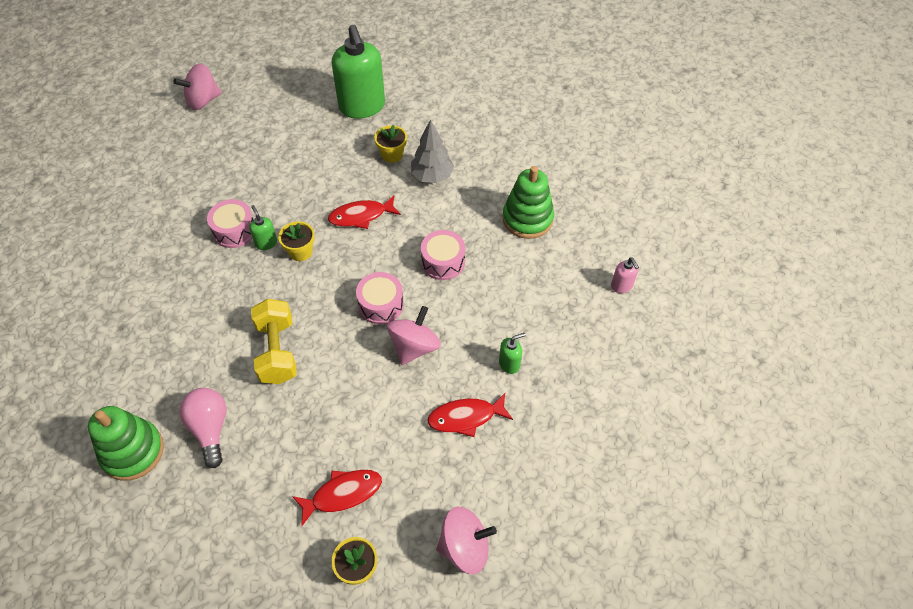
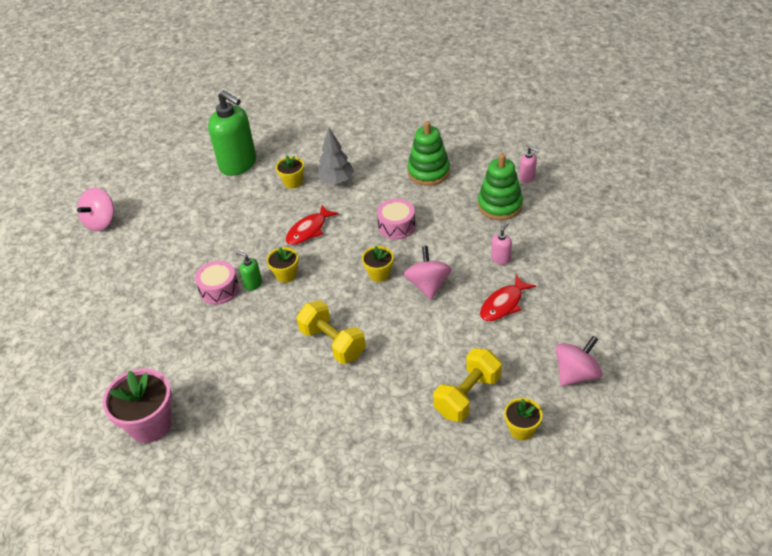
camera: 30 degrees left, 10 degrees down
green stacking toy [88,406,164,481] -> green stacking toy moved to [478,154,523,220]
pink light bulb [179,388,227,468] -> none
red fish [292,470,382,526] -> yellow dumbbell [433,348,502,422]
pink drum [356,272,404,324] -> yellow flower pot [362,246,394,282]
green soap dispenser [499,333,526,374] -> pink soap dispenser [491,222,512,265]
none -> pink flower pot [102,368,172,443]

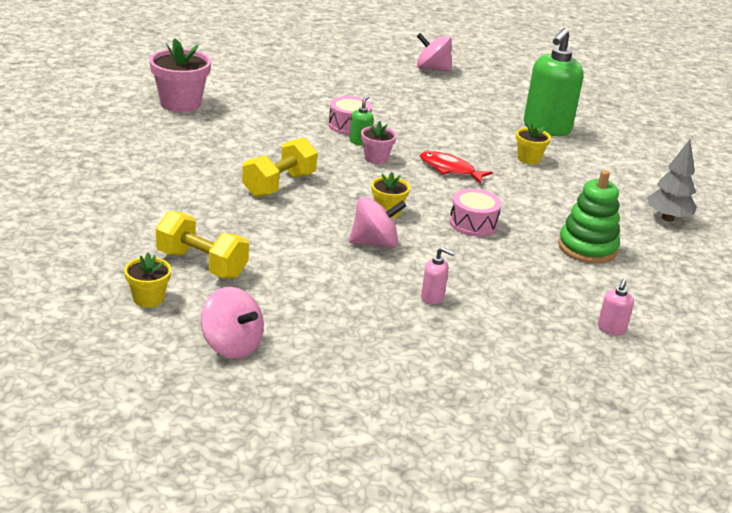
camera: 75 degrees right, 15 degrees down
yellow flower pot [267,247,298,283] -> pink flower pot [361,121,397,164]
grey tree [317,128,354,184] -> grey tree moved to [647,140,697,221]
green stacking toy [478,154,523,220] -> none
red fish [480,275,536,321] -> none

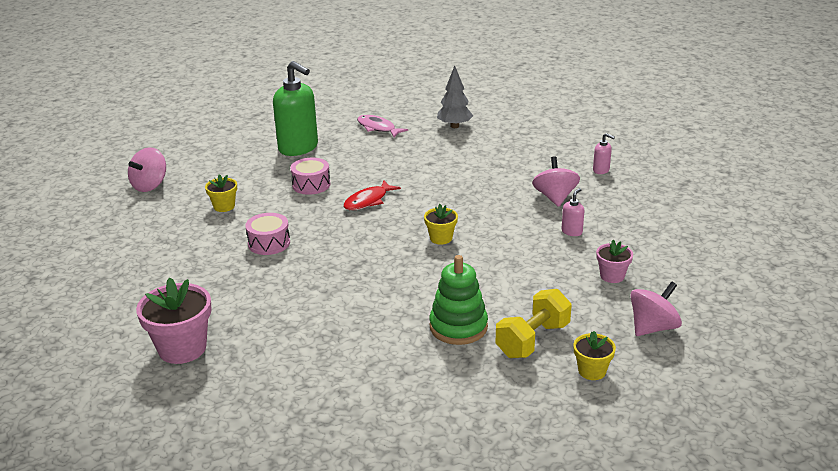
camera: 75 degrees left, 0 degrees up
yellow dumbbell [242,138,317,197] -> none
green soap dispenser [349,96,374,146] -> none
pink spinning top [349,197,406,248] -> pink spinning top moved to [532,156,580,207]
pink flower pot [361,121,397,164] -> pink flower pot moved to [596,240,633,283]
pink drum [450,189,502,237] -> pink drum moved to [290,158,330,195]
yellow flower pot [516,123,551,165] -> yellow flower pot moved to [205,174,237,212]
green stacking toy [558,170,620,264] -> green stacking toy moved to [429,255,488,345]
none -> pink fish [357,115,408,137]

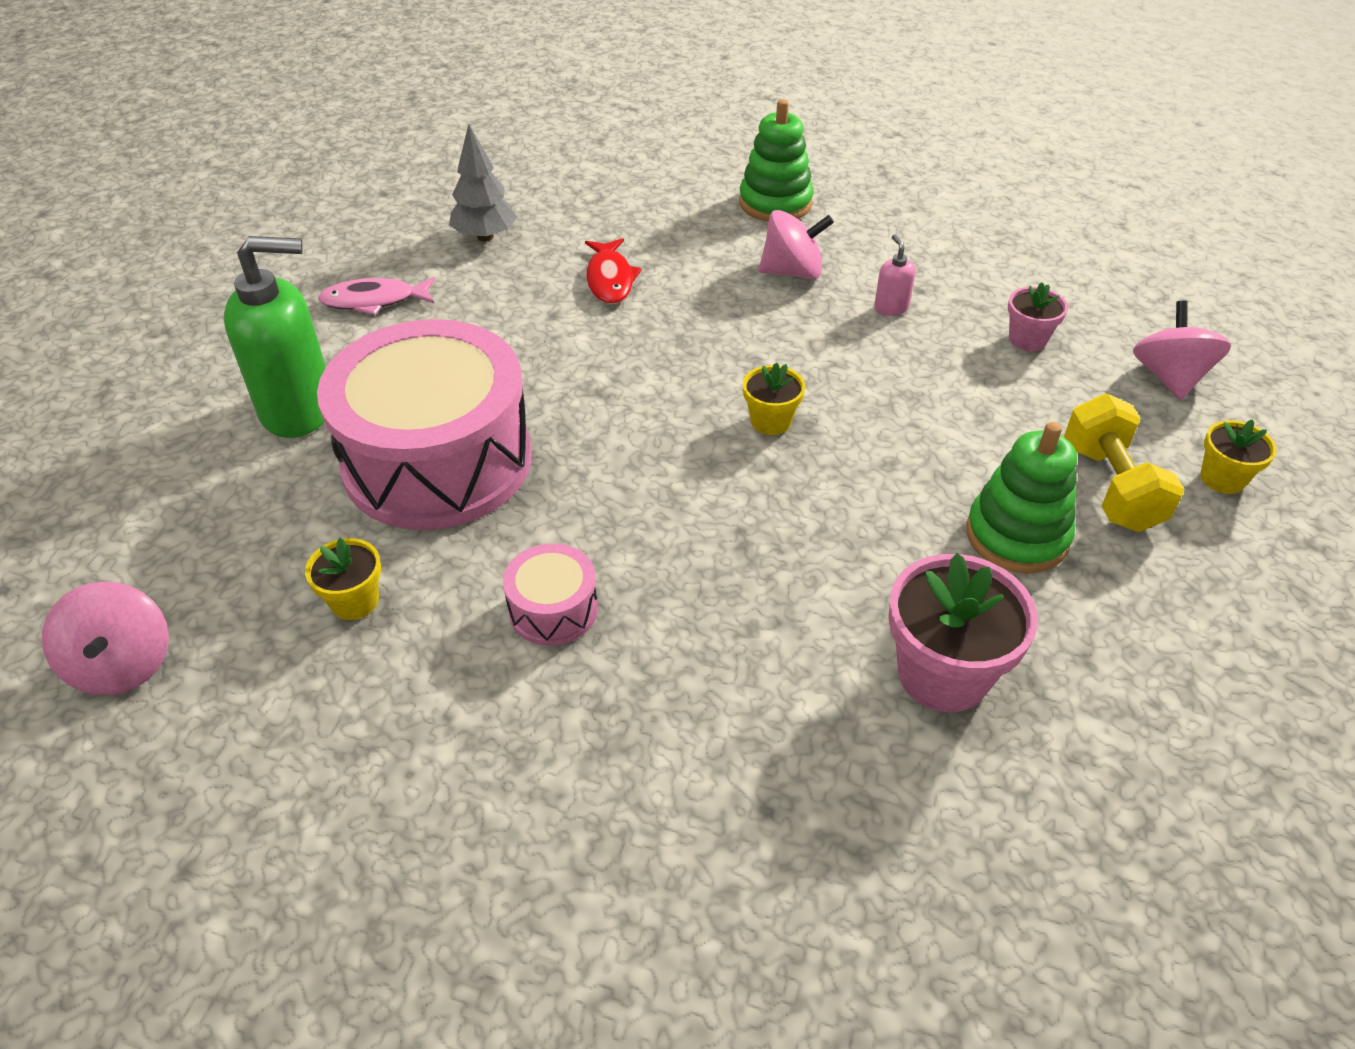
camera: 50 degrees left, 15 degrees up
pink flower pot [136,277,212,364] -> pink flower pot moved to [888,553,1038,712]
pink drum [290,158,330,195] -> pink drum [317,319,532,530], size x2.38
red fish [343,181,401,211] -> red fish moved to [585,238,642,304]
pink spinning top [532,156,580,207] -> pink spinning top turned 135 degrees clockwise [759,210,834,279]
pink soap dispenser [593,133,615,174] -> green stacking toy [739,99,814,222]

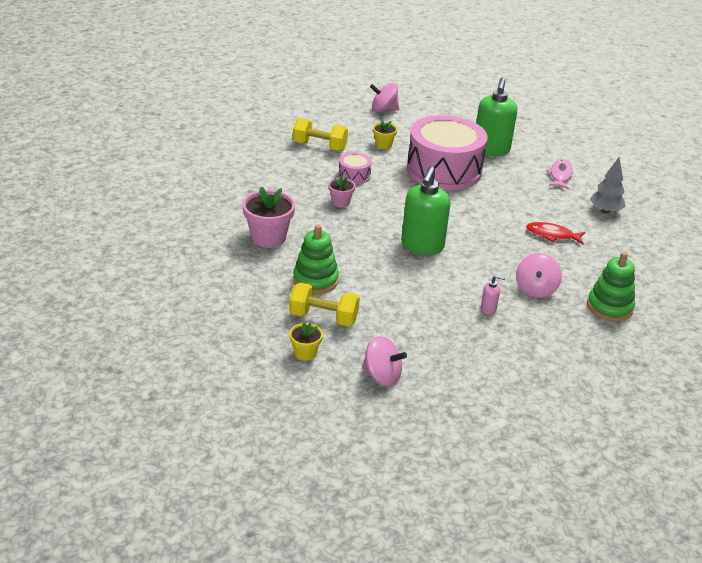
camera: 110 degrees right, 10 degrees down
yellow flower pot [743,362,805,435] -> green soap dispenser [401,167,451,255]
pink flower pot [1008,283,1068,351] -> pink flower pot moved to [328,175,355,207]
none -> yellow dumbbell [293,118,348,151]

